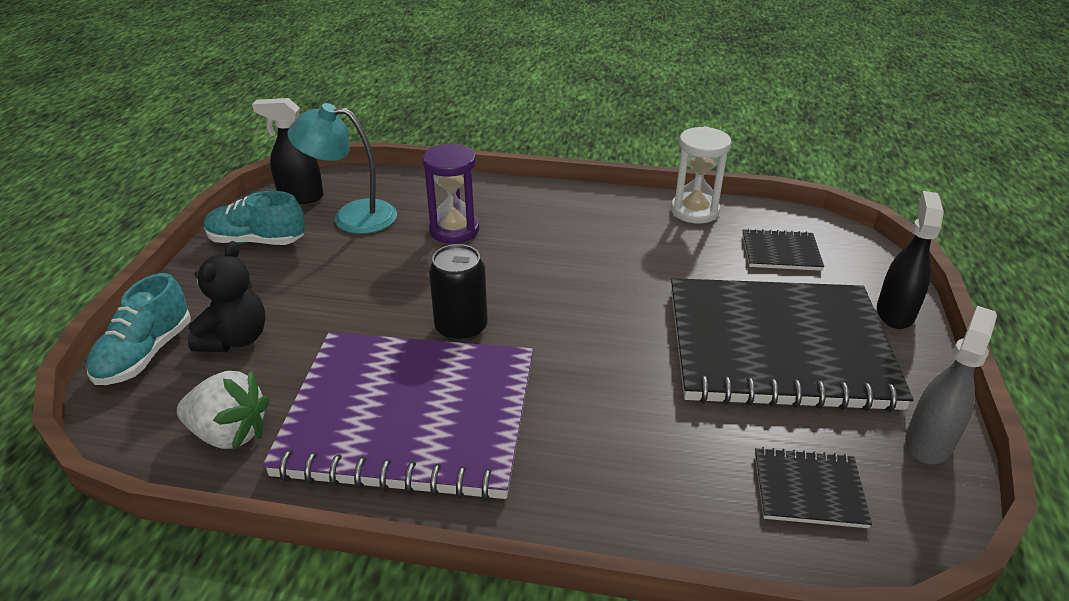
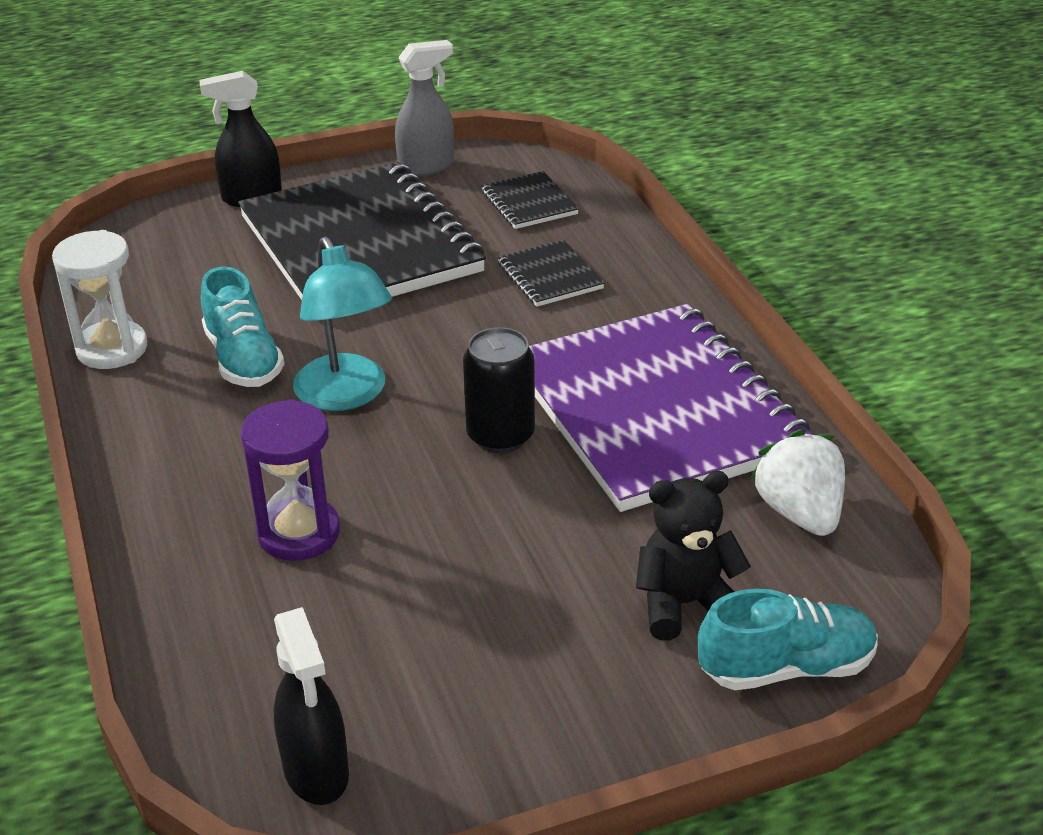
camera: 120 degrees left, 0 degrees up
turquoise shoe [204,191,305,245] -> turquoise shoe moved to [201,266,285,387]
turquoise lamp [288,103,397,234] -> turquoise lamp moved to [293,237,392,411]
black notebook [742,228,824,271] -> black notebook moved to [498,240,605,307]
grey spray bottle [905,306,997,464] -> grey spray bottle turned 150 degrees clockwise [395,40,454,176]

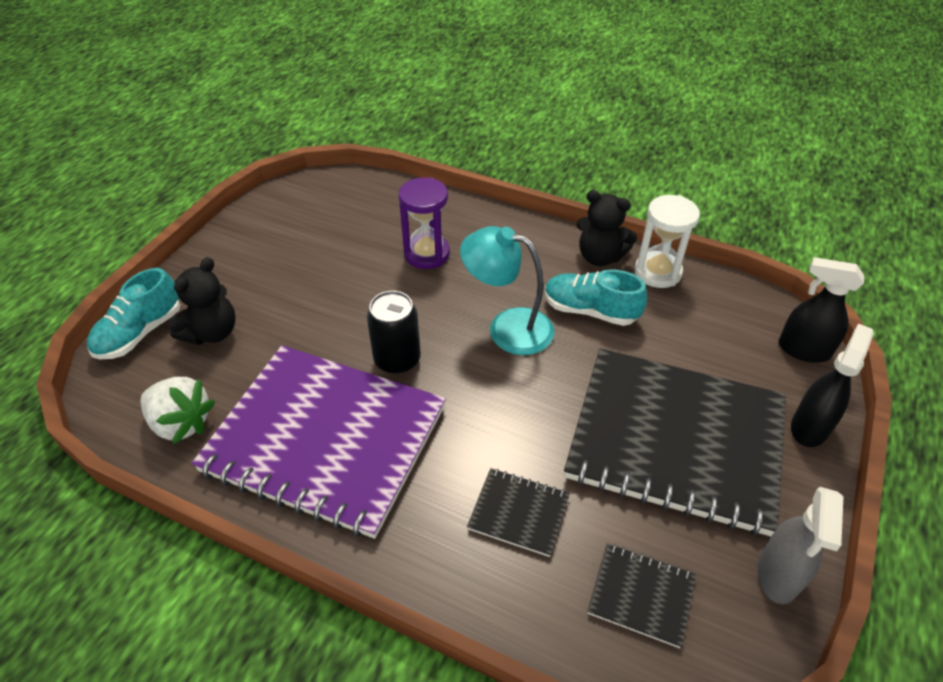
camera: 135 degrees right, 10 degrees up
black spray bottle [273,607,349,805] -> black spray bottle moved to [778,257,864,363]
none -> black teddy bear [577,190,637,266]

